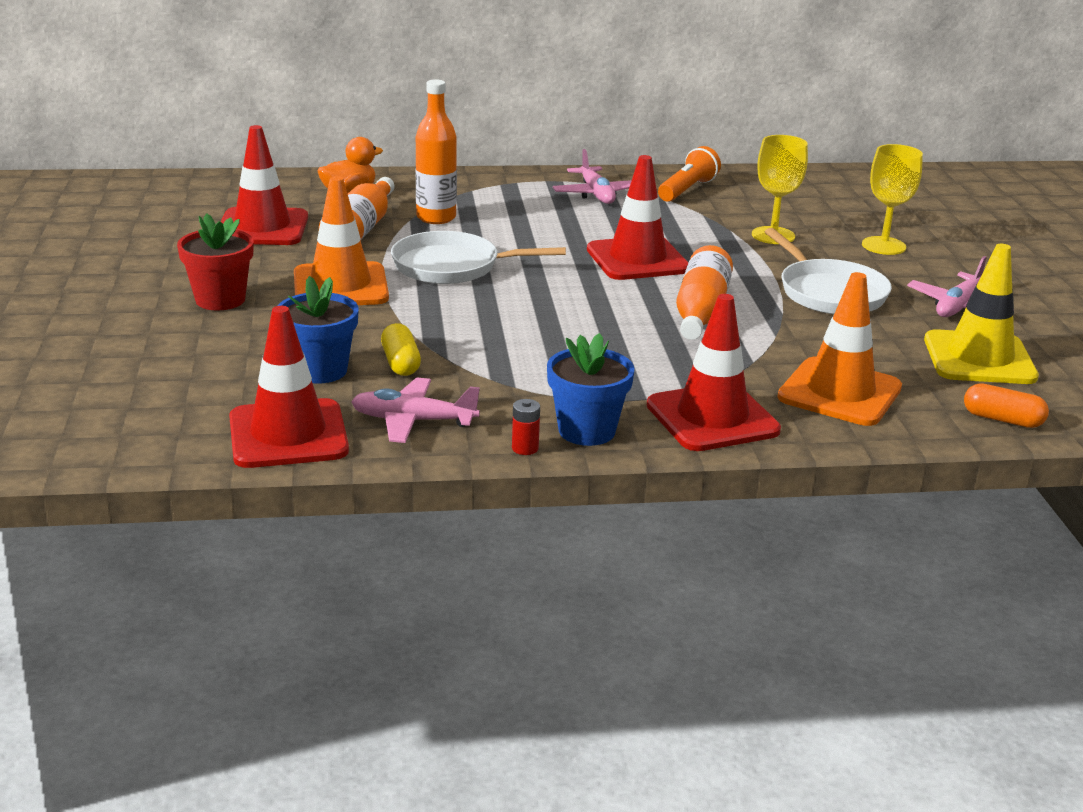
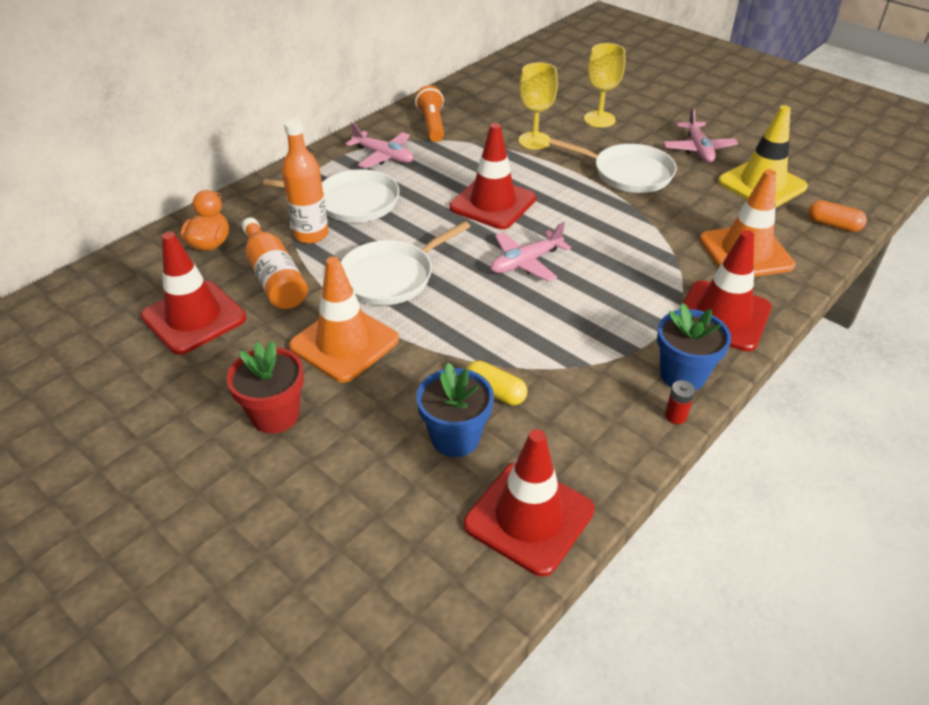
camera: 40 degrees left, 15 degrees up
pink plane [351,377,480,443] -> pink plane moved to [491,222,571,282]
orange bottle [676,245,733,340] -> none
orange capsule [964,383,1049,428] -> orange capsule turned 45 degrees clockwise [808,200,867,232]
none -> white pan [263,169,400,223]

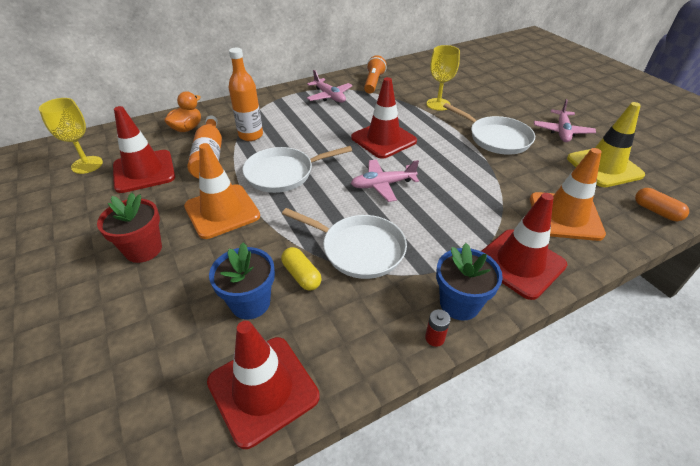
camera: 20 degrees right, 0 degrees up
white pan [263,169,400,223] -> white pan moved to [282,208,407,279]
yellow goblet [584,43,625,128] -> yellow goblet moved to [39,98,103,174]

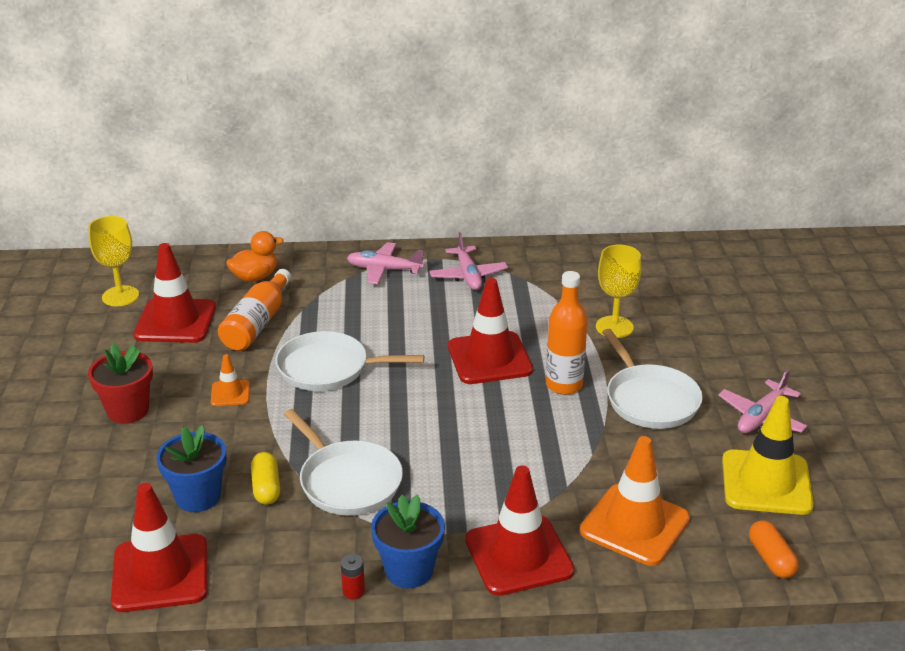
camera: 25 degrees right, 10 degrees down
orange traffic cone [184,143,260,239] -> orange traffic cone [211,354,250,406], size x0.49
orange bottle [229,48,263,141] -> orange bottle moved to [546,271,588,395]
pink plane [351,159,419,202] -> pink plane moved to [347,242,424,284]
orange flashlight [364,55,387,94] -> none

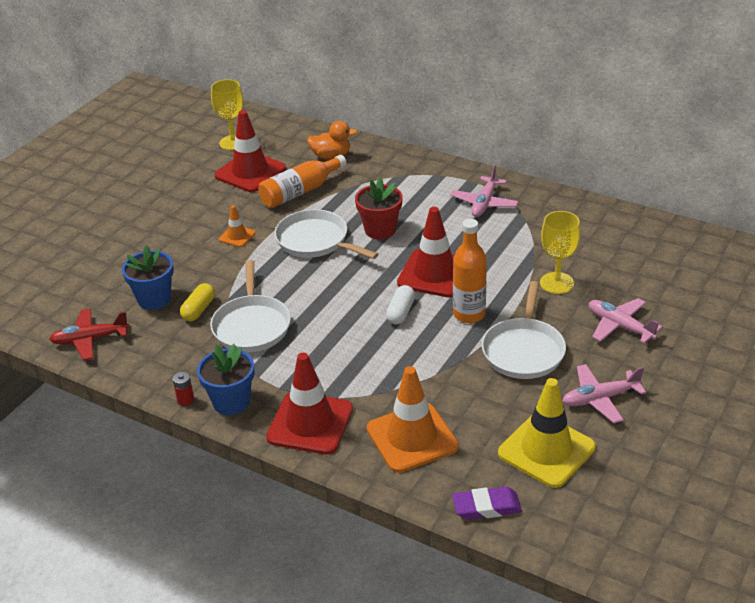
camera: 35 degrees right, 5 degrees up
red flower pot [88,344,153,424] -> red flower pot moved to [355,177,403,239]
red traffic cone [111,483,207,612] -> red plane [49,309,129,360]
pink plane [347,242,424,284] -> pink plane moved to [589,298,663,344]
orange capsule [749,520,798,578] -> purple eraser [452,487,522,520]
none -> white capsule [386,285,415,324]

